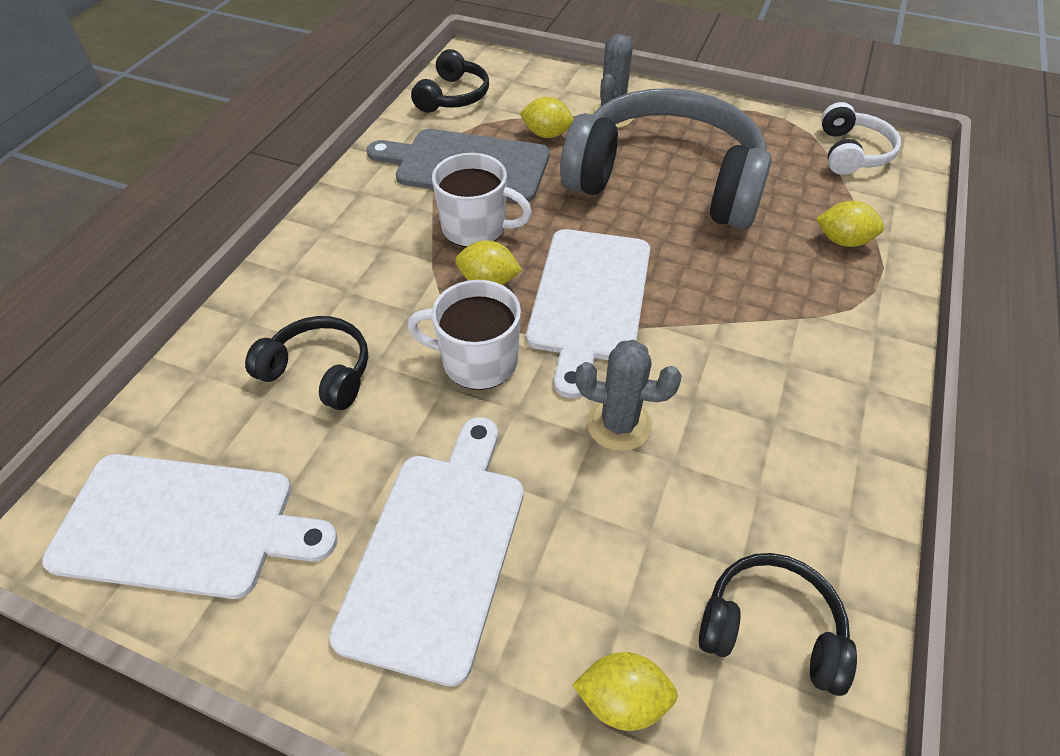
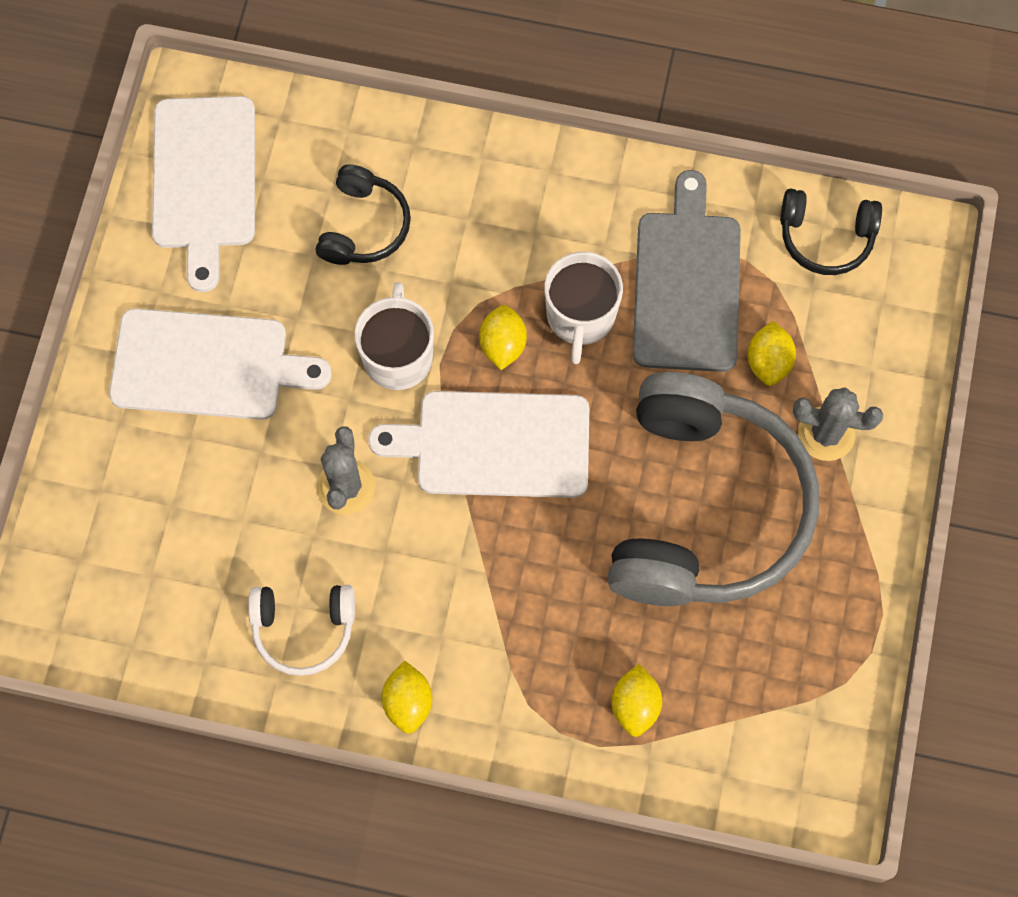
camera: 80 degrees right, 20 degrees up
yellow lemon [572,652,678,731] -> yellow lemon moved to [381,661,432,734]
black headphones [699,553,857,696] -> none
white headphones [821,102,901,175] -> white headphones moved to [248,585,355,676]

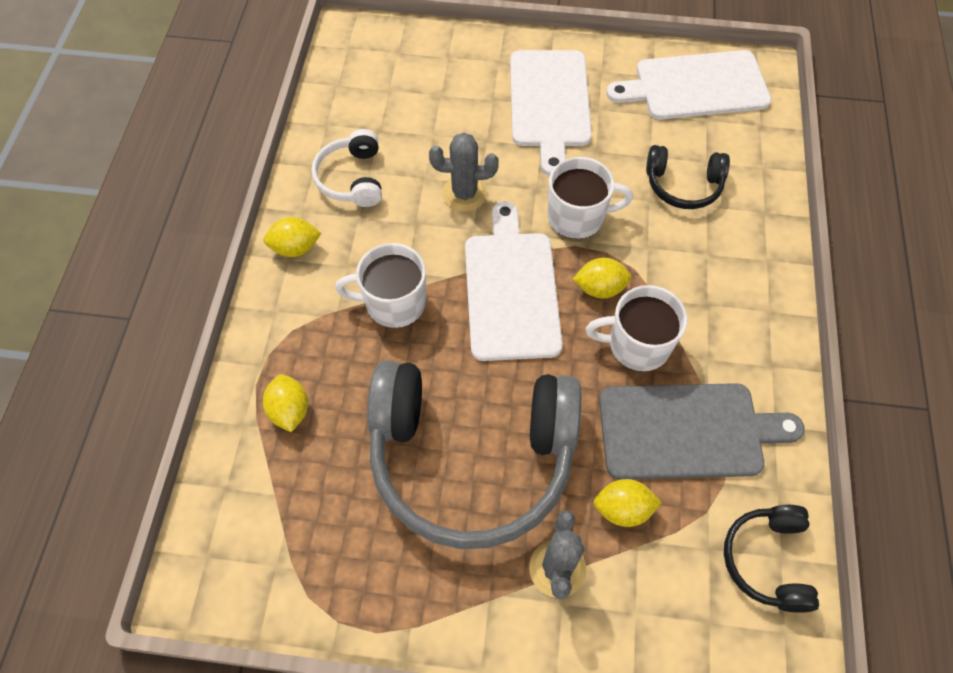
camera: 85 degrees right, 10 degrees down
yellow lemon [611,664,662,737] -> yellow lemon turned 75 degrees clockwise [263,374,308,432]
none -> white mug [335,243,426,328]

